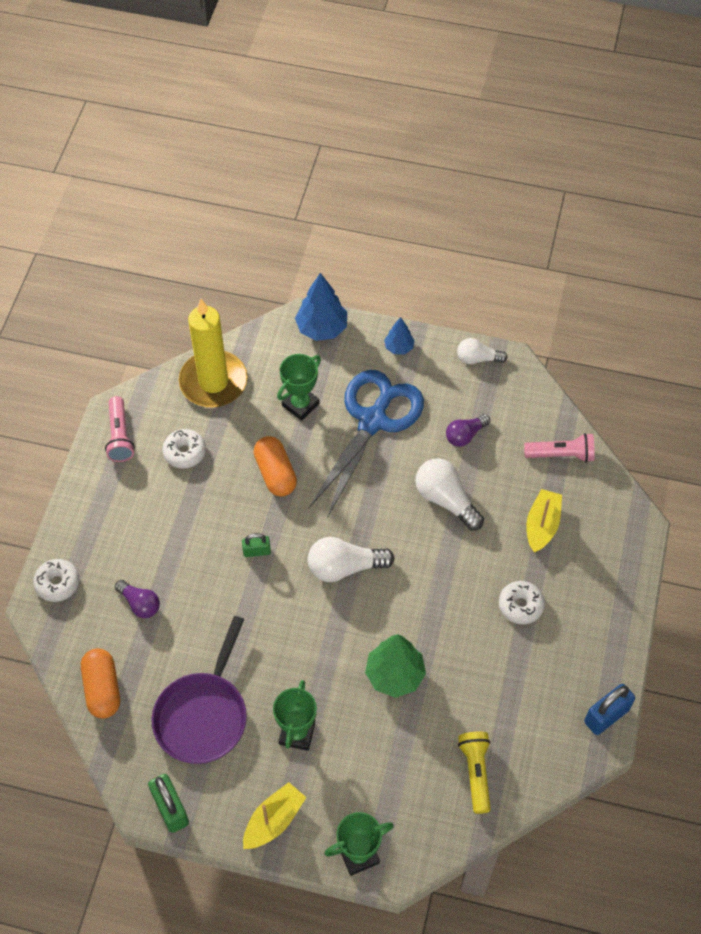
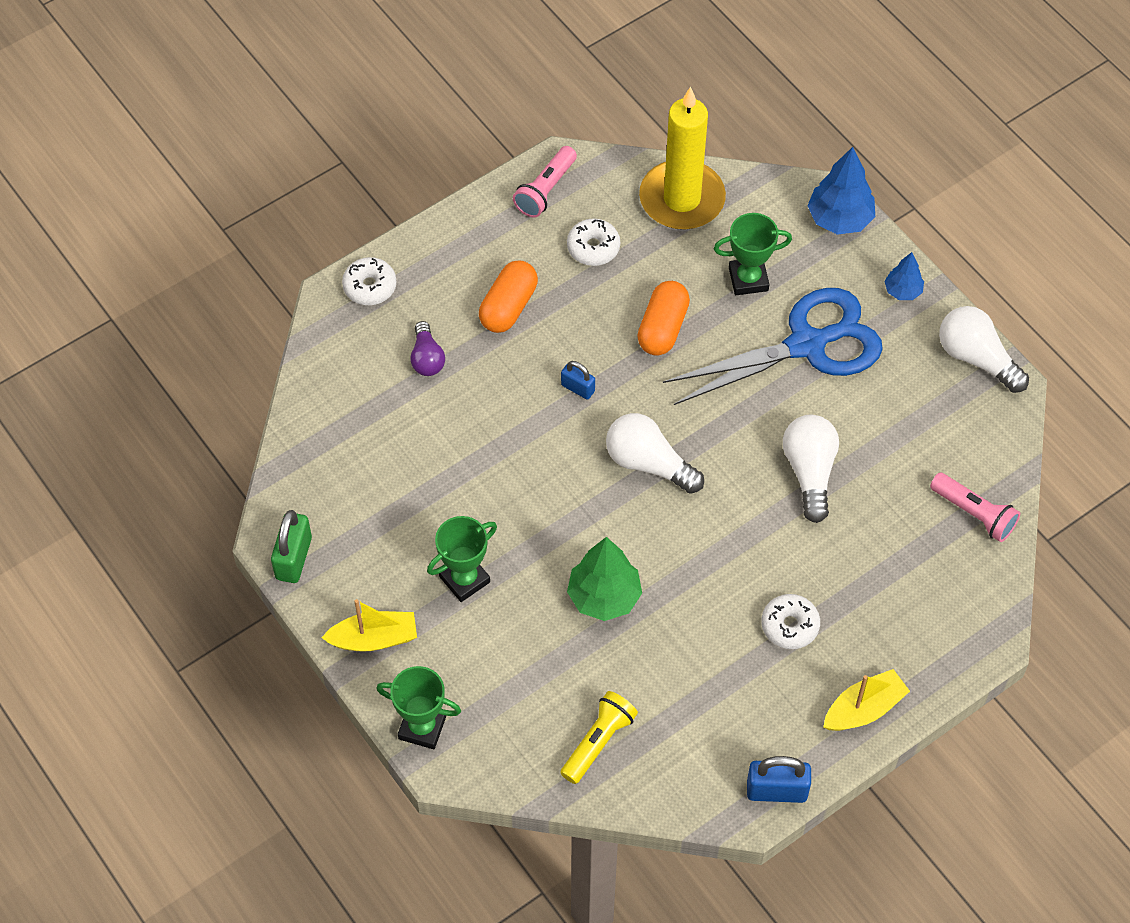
camera: 40 degrees right, 0 degrees up
orange capsule [81,648,120,719] -> orange capsule moved to [479,261,538,333]
purple pan [152,616,247,764] -> none
green padlock [242,533,271,557] -> blue padlock [561,361,595,399]
purple light bulb [446,414,490,447] -> none
white light bulb [457,338,507,364] -> white light bulb [939,306,1029,393], size x1.58
yellow boat [526,489,562,553] -> yellow boat moved to [823,669,910,731]

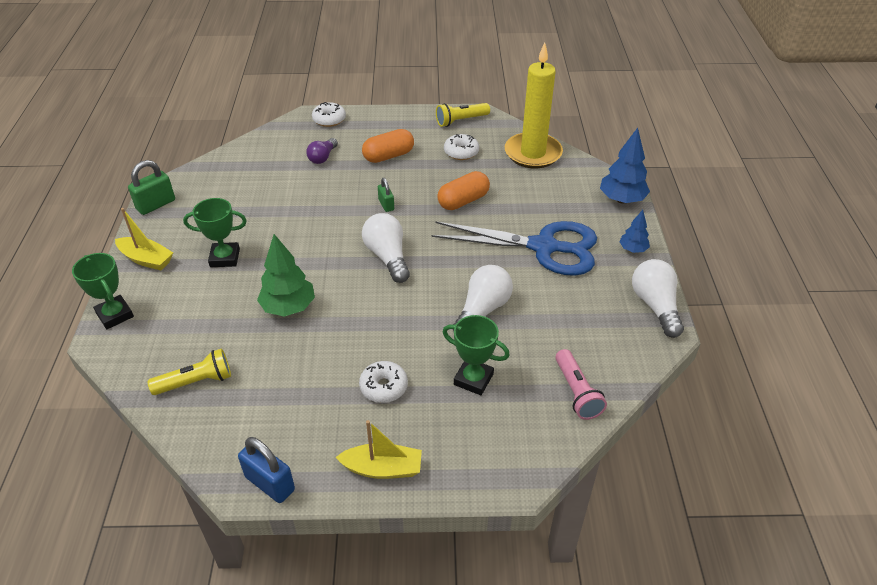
camera: 35 degrees right, 15 degrees down
pink flashlight [513,146,577,217] -> yellow flashlight [436,103,490,127]
blue padlock [561,361,595,399] -> green padlock [378,178,394,212]
green trophy [714,213,792,295] -> green trophy moved to [443,315,510,395]

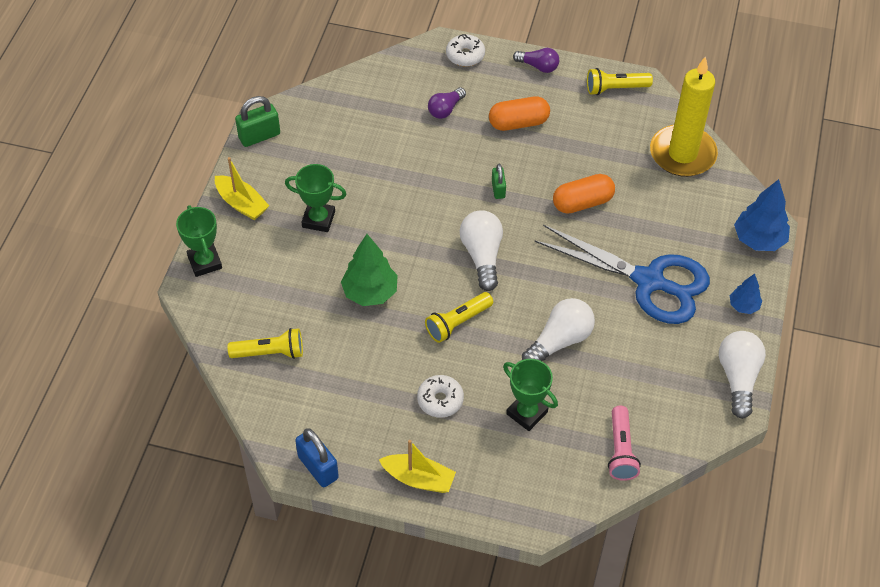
camera: 15 degrees right, 10 degrees up
white donut [444,134,479,160] -> none
none -> yellow flashlight [425,292,493,343]
none -> purple light bulb [513,48,559,73]

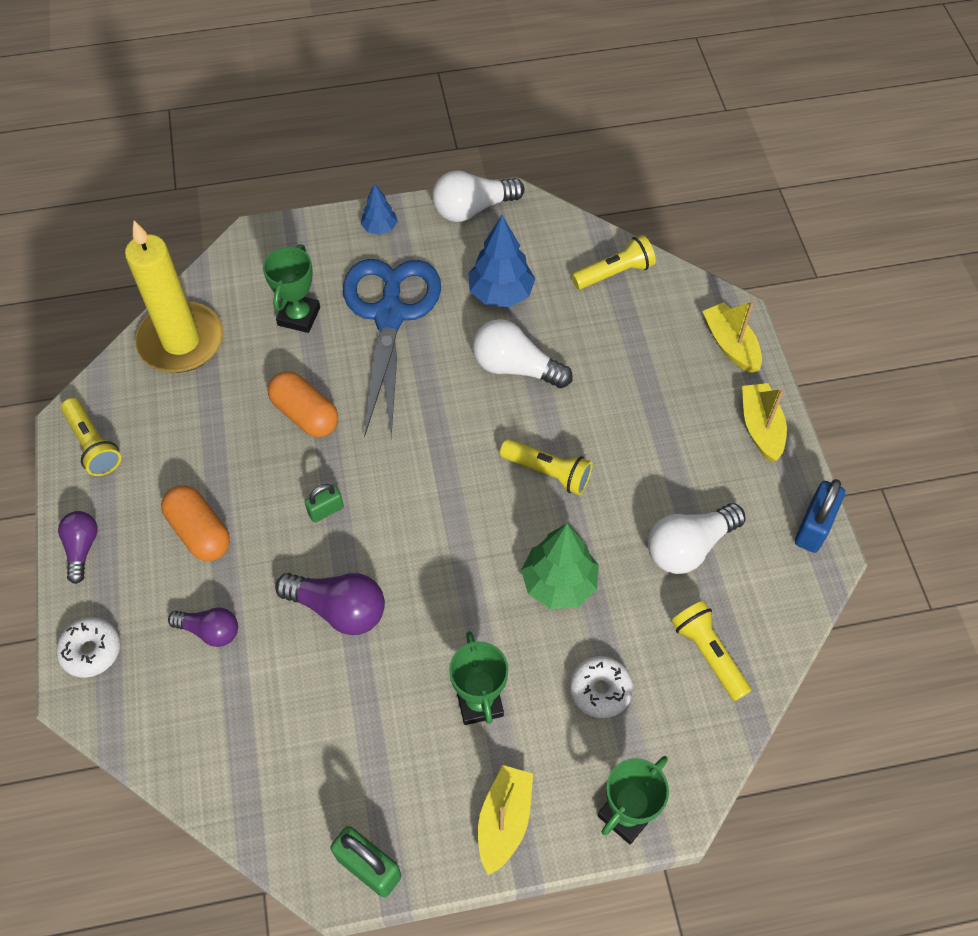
camera: 115 degrees left, 5 degrees up
white donut [417,375,464,418] -> white donut moved to [570,656,633,718]
white light bulb [460,210,503,291] -> white light bulb moved to [648,503,746,574]
green trophy [503,359,558,431] -> green trophy moved to [263,244,320,333]
pink flashlight [608,406,641,481] -> yellow flashlight [572,235,656,290]
blue tree [734,179,790,251] -> blue tree moved to [468,215,535,307]
none -> purple light bulb [275,573,385,635]
none -> yellow boat [702,301,762,373]

